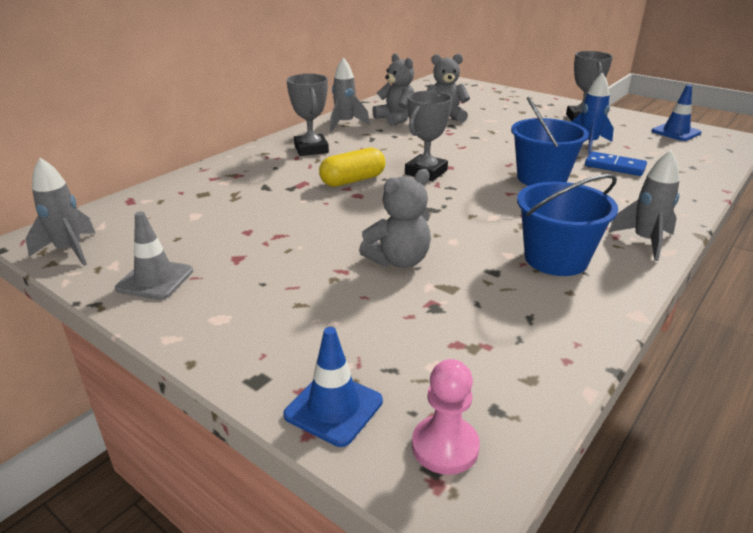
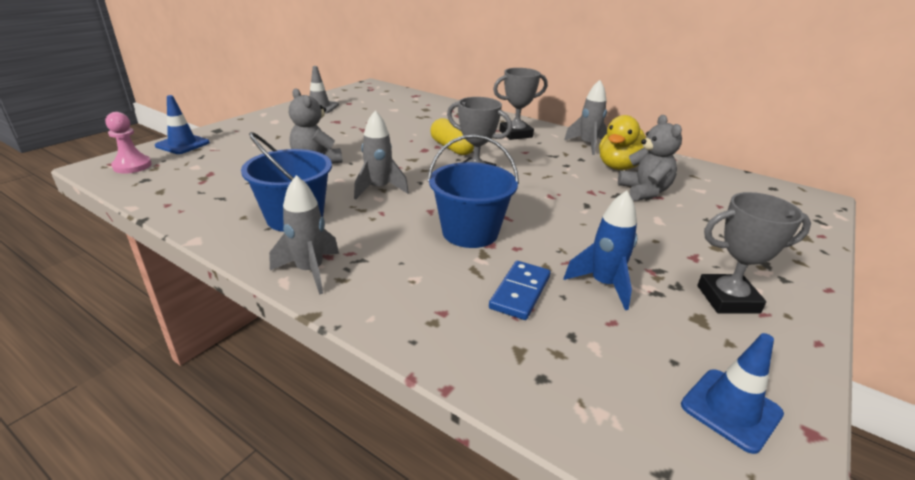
camera: 85 degrees right, 0 degrees up
grey rocket [25,158,96,266] -> grey rocket moved to [354,110,409,200]
grey teddy bear [372,53,415,126] -> yellow duck [599,115,646,170]

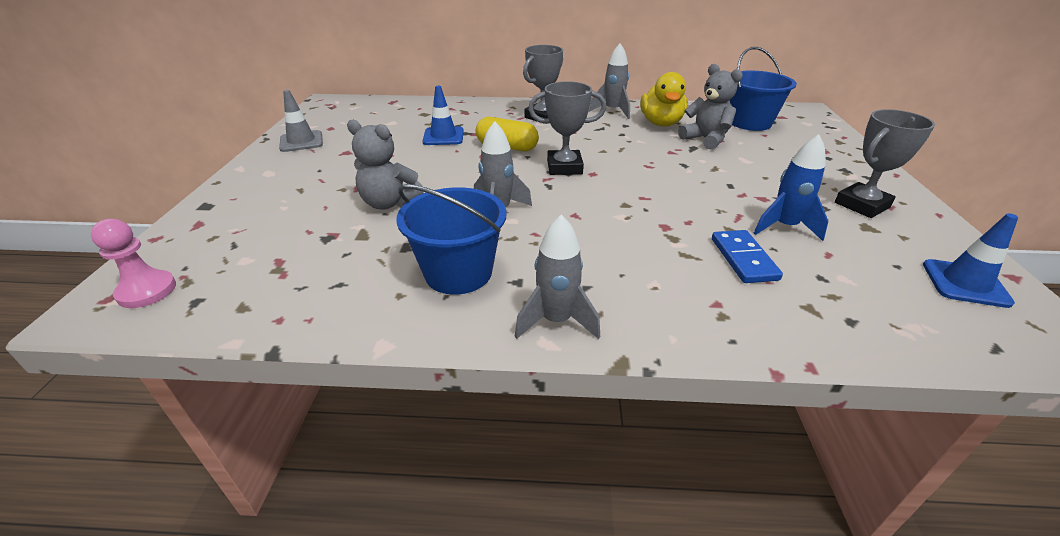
camera: 30 degrees left, 5 degrees up
blue traffic cone [155,95,210,154] -> blue traffic cone moved to [423,86,464,145]
blue bucket [428,134,519,248] -> blue bucket moved to [729,47,797,131]

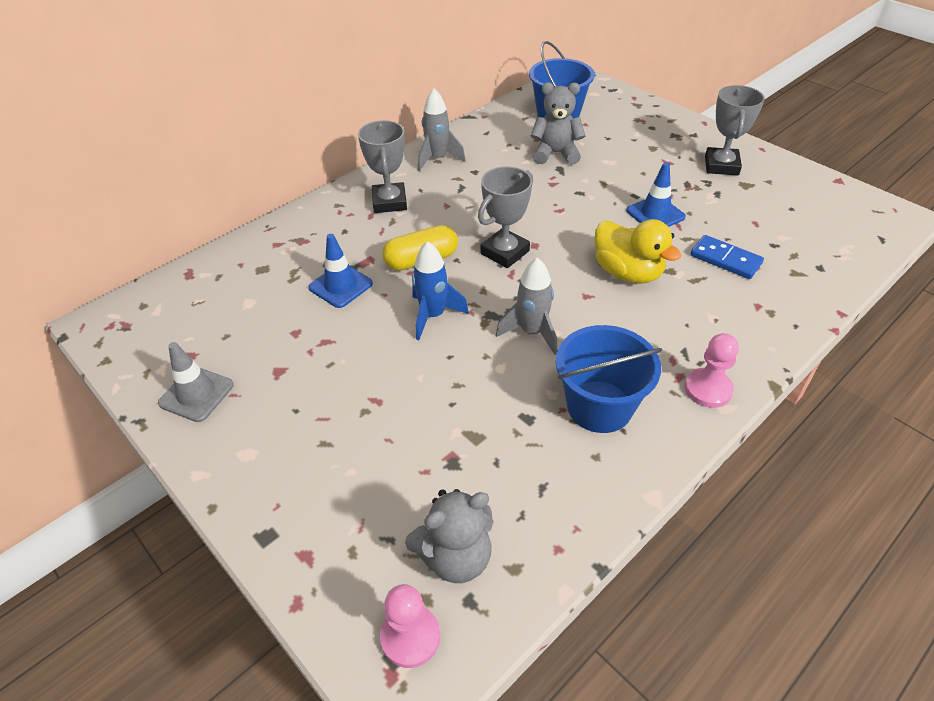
camera: 45 degrees left, 10 degrees up
grey teddy bear [347,120,424,210] -> grey teddy bear moved to [405,489,493,583]
grey rocket [515,214,600,339] -> pink pawn [685,333,739,408]
yellow duck [640,72,688,127] -> yellow duck moved to [595,219,682,284]
blue rocket [754,134,828,241] -> blue rocket moved to [412,241,469,340]
blue traffic cone [923,213,1018,308] -> blue traffic cone moved to [626,162,686,227]

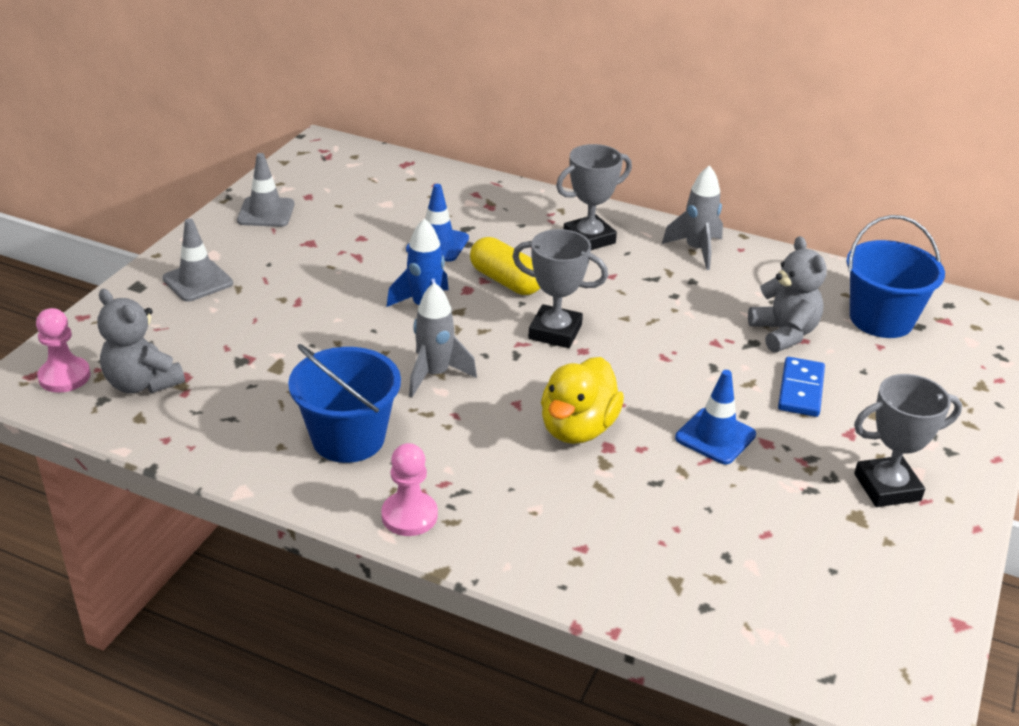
camera: 65 degrees right, 10 degrees down
blue domino [690,235,764,279] -> blue domino moved to [778,357,825,417]
none -> grey traffic cone [162,218,233,302]

